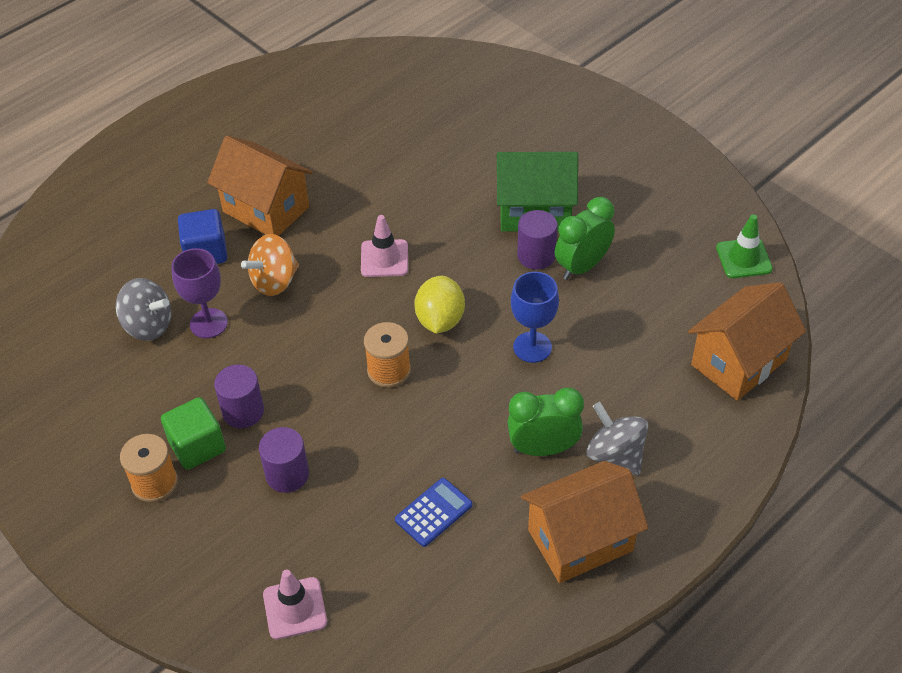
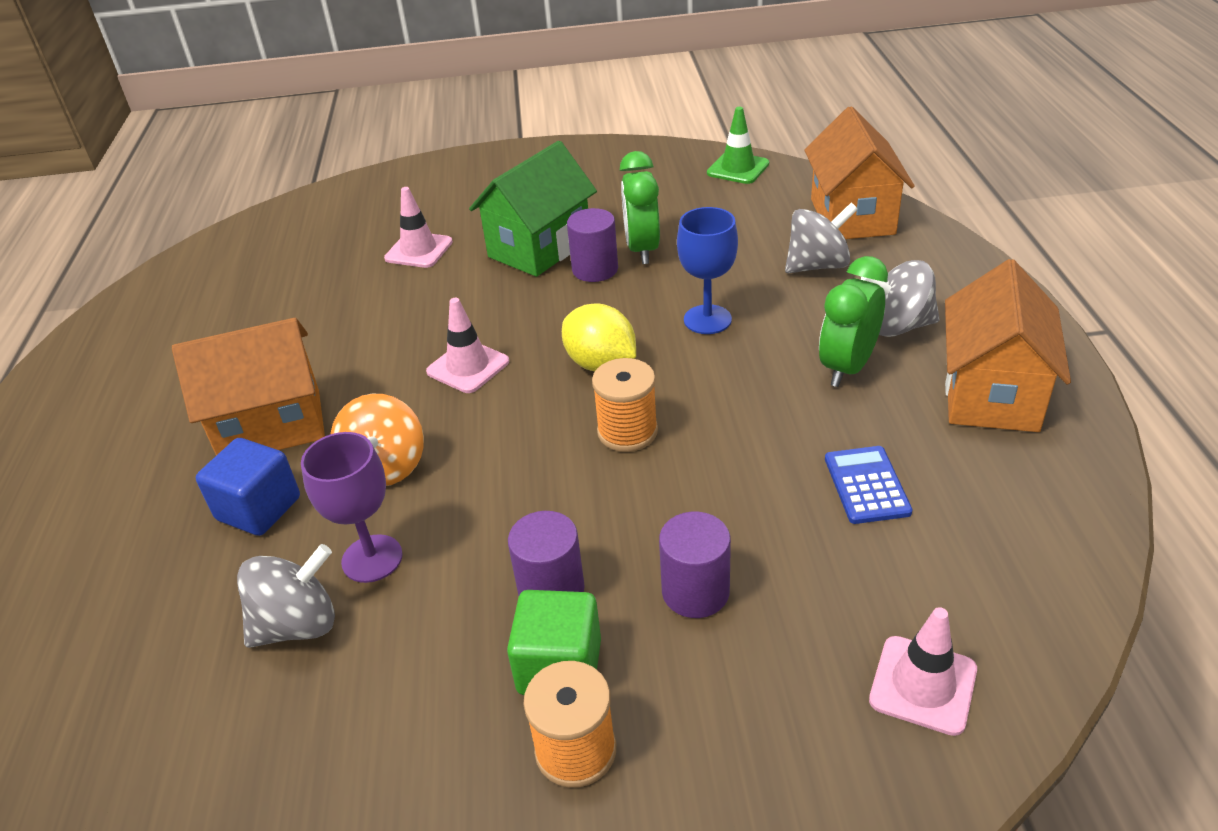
camera: 50 degrees left, 10 degrees down
none -> pink traffic cone [384,187,453,268]
none -> grey spinning top [785,203,858,273]

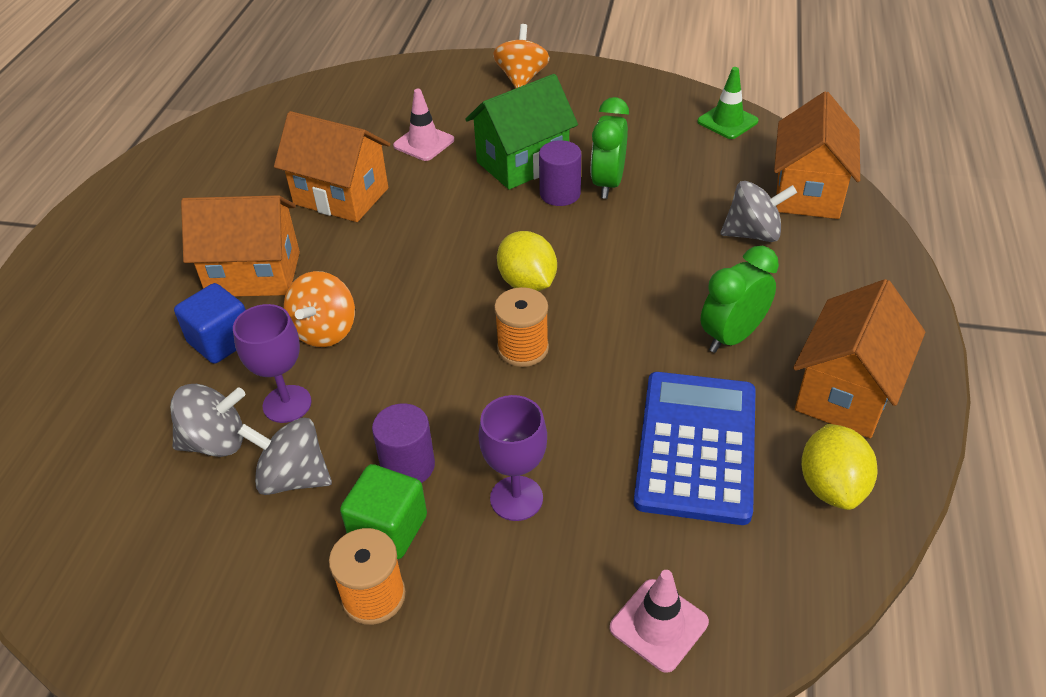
camera: 15 degrees right, 5 degrees up
pink traffic cone [426,298,509,393] -> none
purple cylinder [659,512,731,618] -> purple goblet [478,395,547,521]
blue goblet [677,207,738,334] -> none
blue calculator [825,446,913,524] -> blue calculator [634,372,756,525], size x2.07
grey spinning top [861,260,940,337] -> grey spinning top moved to [238,417,332,495]
none -> orange house [274,111,390,222]
none -> orange spinning top [493,24,550,88]
none -> yellow lemon [801,424,877,510]

